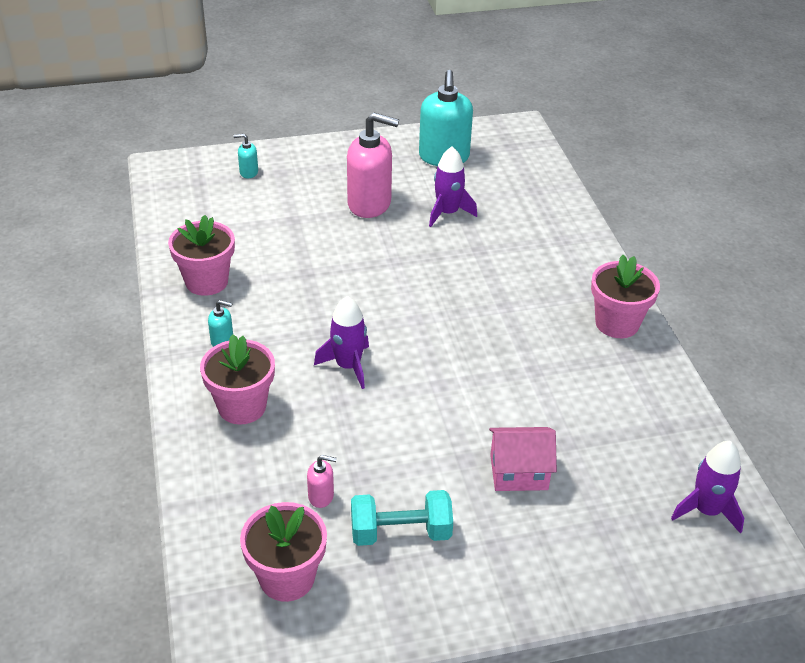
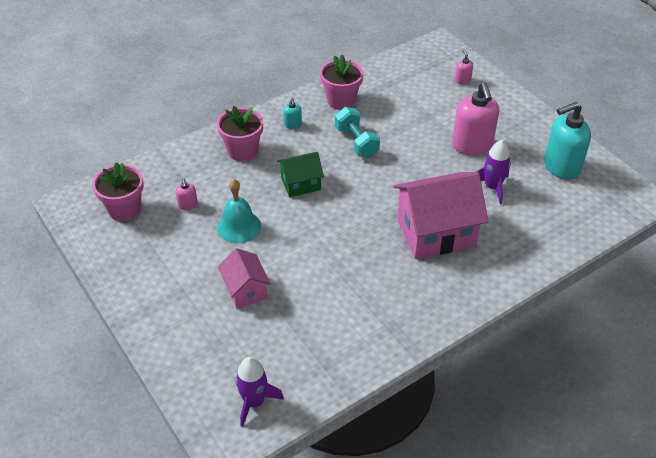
camera: 70 degrees right, 5 degrees up
turquoise soap dispenser [233,134,258,178] -> pink soap dispenser [455,49,473,84]
purple rocket [314,296,369,389] -> green house [277,152,324,197]
turquoise dumbbell [351,490,453,546] -> turquoise dumbbell moved to [335,107,380,158]
pink flower pot [591,255,660,338] -> none
none -> turquoise bell [217,179,261,243]
none -> pink house [394,172,488,259]

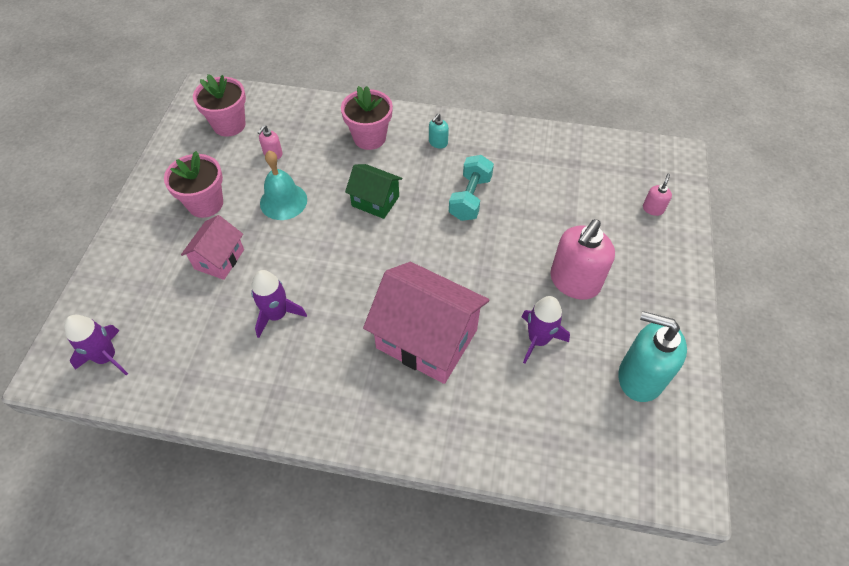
camera: 45 degrees right, 10 degrees up
pink flower pot [320,55,364,110] -> pink flower pot moved to [164,151,223,218]
none -> purple rocket [251,270,307,338]

